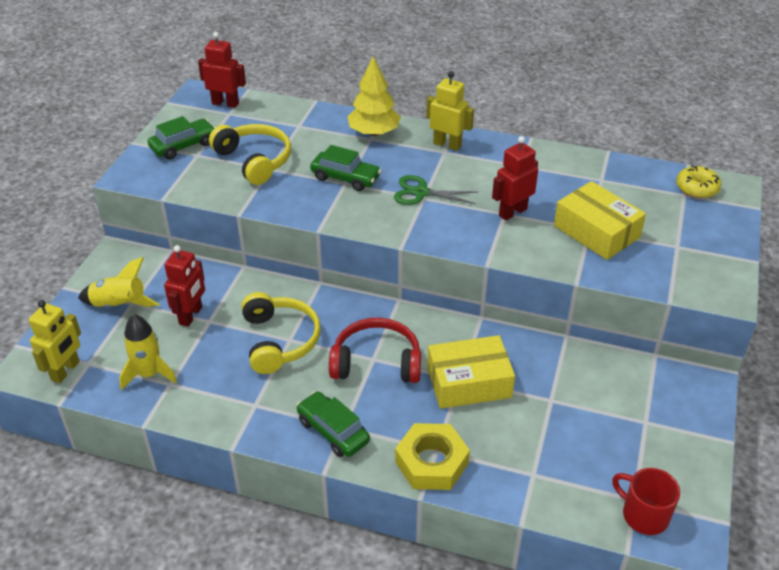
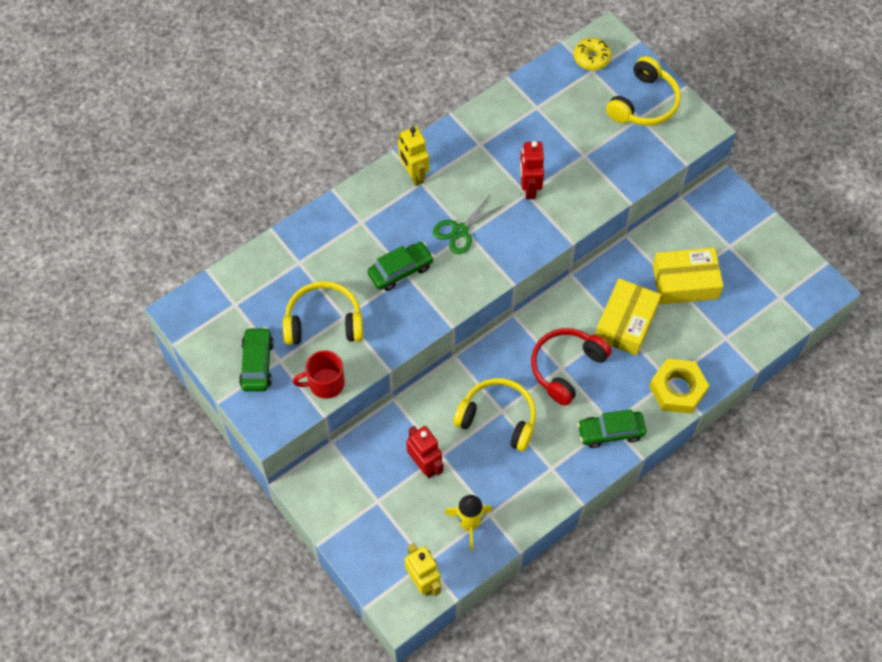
camera: 55 degrees left, 20 degrees up
yellow rocket [78,257,159,308] -> none
red robot [198,32,246,108] -> none
yellow tree [347,56,401,136] -> none
yellow robot [426,71,474,151] -> yellow robot turned 90 degrees counterclockwise [398,126,429,186]
yellow box [554,181,646,260] -> yellow box moved to [653,248,723,304]
red mug [612,468,680,535] -> red mug moved to [293,350,345,399]
none -> yellow headphones [606,56,681,126]

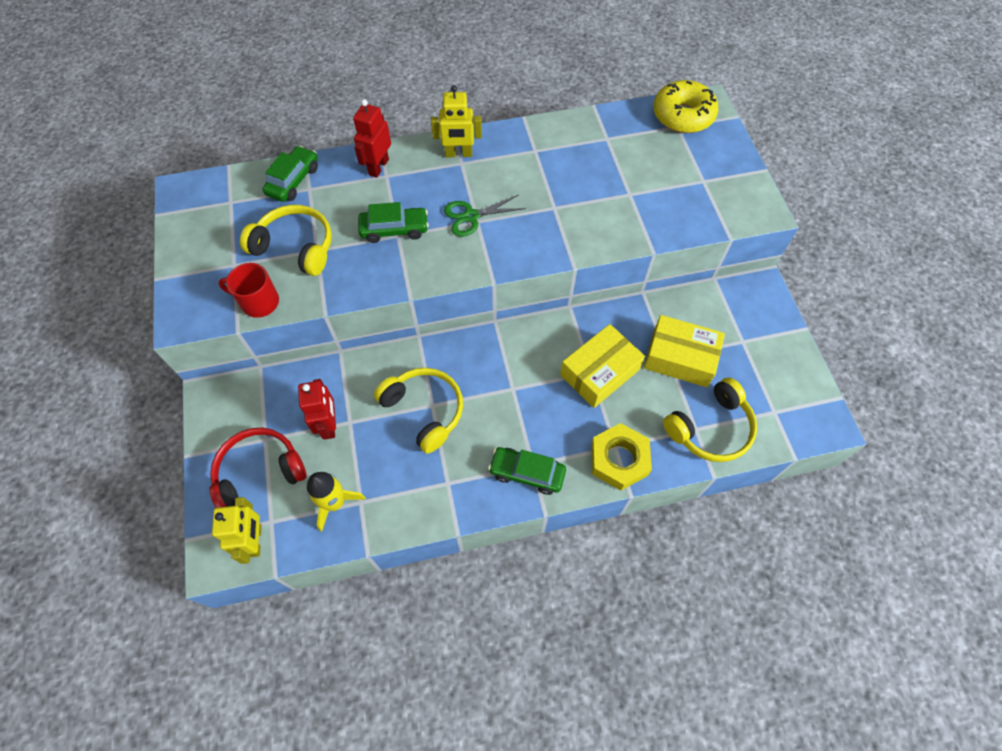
camera: 25 degrees right, 0 degrees up
green car [239,327,274,392] -> green car moved to [262,146,318,202]
yellow robot [398,126,429,186] -> yellow robot turned 90 degrees counterclockwise [431,85,482,157]
red robot [520,141,544,199] -> red robot moved to [353,99,391,178]
red headphones [531,328,612,406] -> red headphones moved to [210,427,307,508]
yellow donut [574,38,611,71] -> yellow donut [653,80,718,133], size x1.64
yellow headphones [606,56,681,126] -> yellow headphones moved to [663,378,757,462]

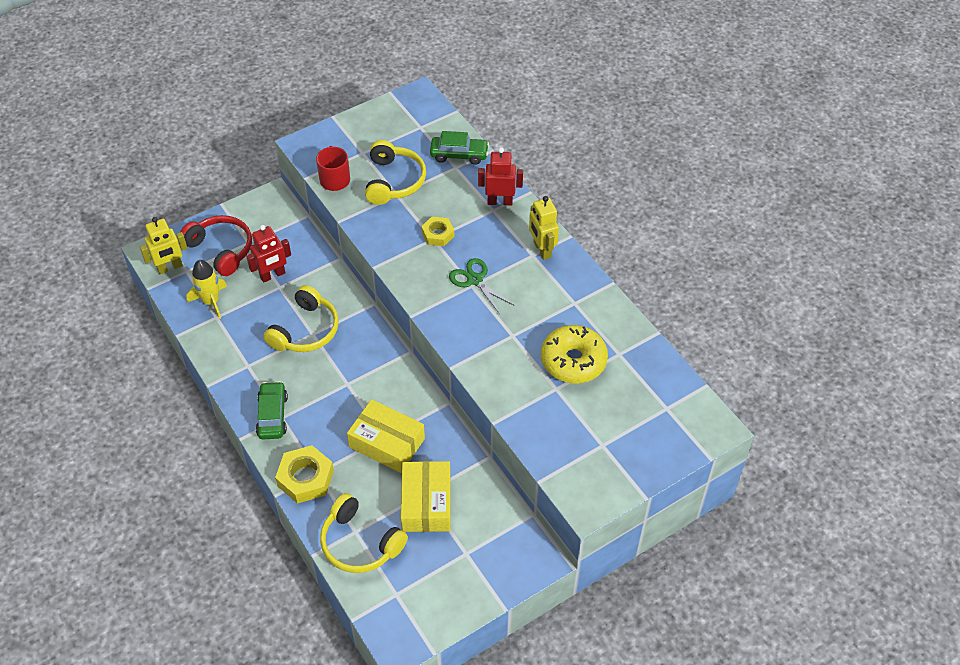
camera: 70 degrees right, 10 degrees down
green car [358,202,429,243] -> yellow nut [421,217,454,246]
yellow donut [653,80,718,133] -> yellow donut moved to [541,325,608,383]

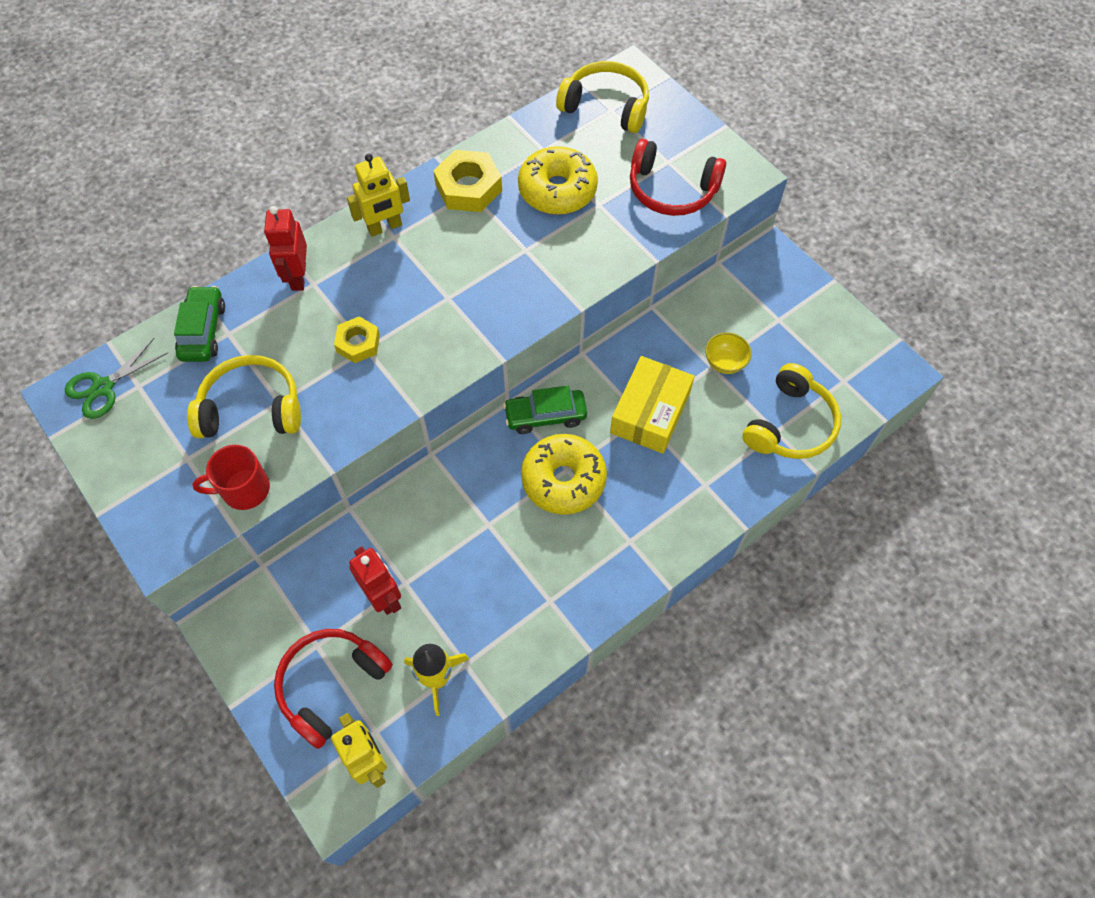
camera: 95 degrees left, 10 degrees up
green car [256,381,288,439] -> green car moved to [503,385,587,434]
yellow headphones [263,285,339,352] -> yellow headphones moved to [556,61,649,133]
yellow nut [275,445,334,504] -> yellow nut moved to [433,150,502,212]
yellow box [401,461,451,532] -> yellow bowl [705,333,752,374]
green scissors [449,258,515,314] -> green scissors moved to [65,338,168,419]
none -> yellow donut [521,434,607,515]
none -> red headphones [630,139,726,216]

